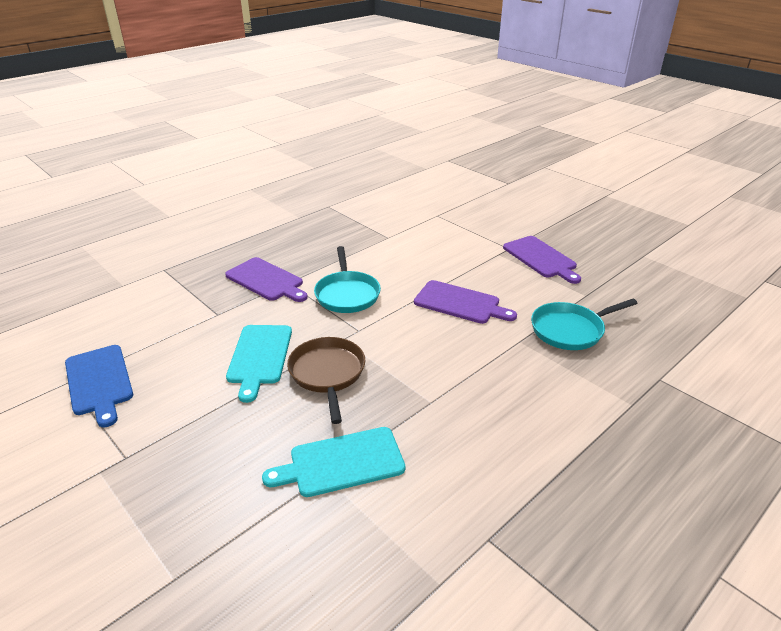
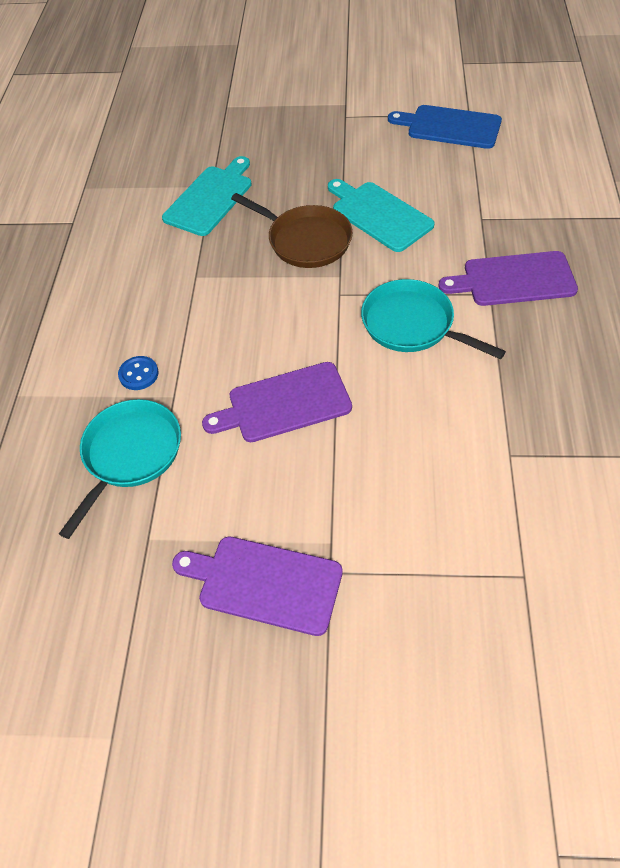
camera: 140 degrees right, 20 degrees up
none -> blue button [118,356,159,390]

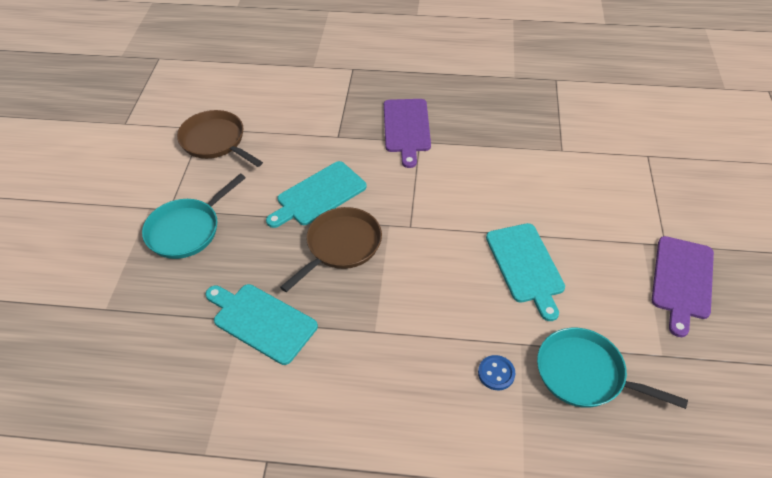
camera: 90 degrees left, 5 degrees down
purple cutting board [202,362,352,442] -> turquoise cutting board [486,223,565,321]
turquoise pan [361,279,506,359] -> turquoise pan moved to [142,173,246,259]
blue cutting board [388,105,502,149] -> brown pan [177,110,263,167]

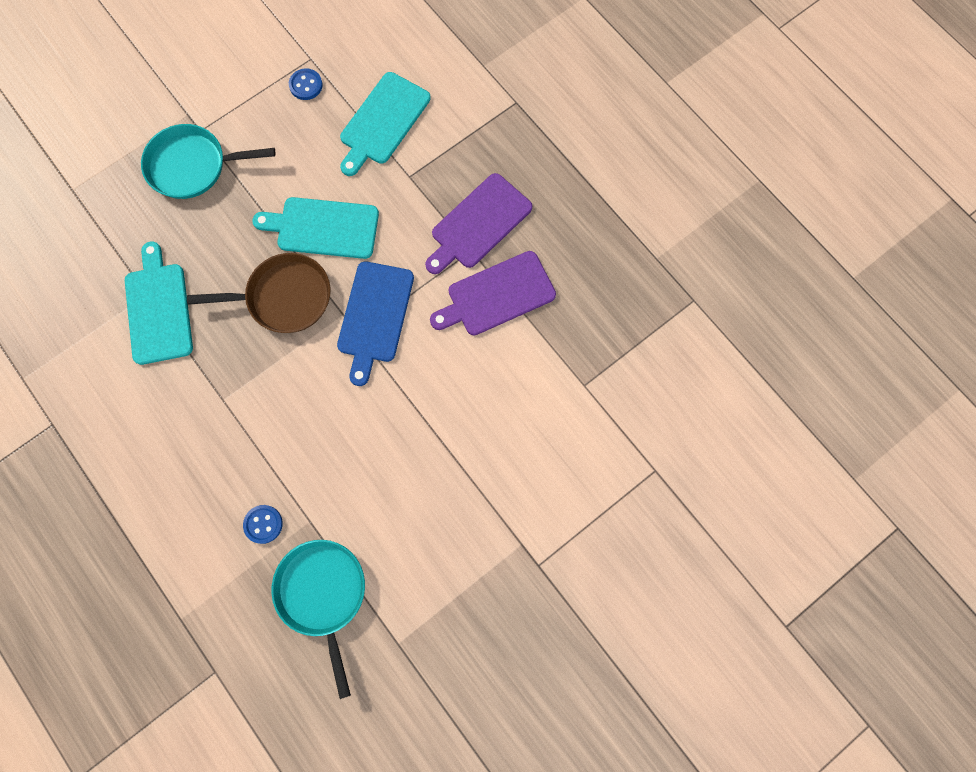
camera: 45 degrees right, 25 degrees up
brown pan [177,110,263,167] -> blue button [289,68,323,100]
turquoise cutting board [486,223,565,321] -> turquoise cutting board moved to [340,72,431,176]
purple cutting board [652,236,714,337] -> purple cutting board moved to [430,251,556,335]
none -> blue cutting board [337,261,414,386]

